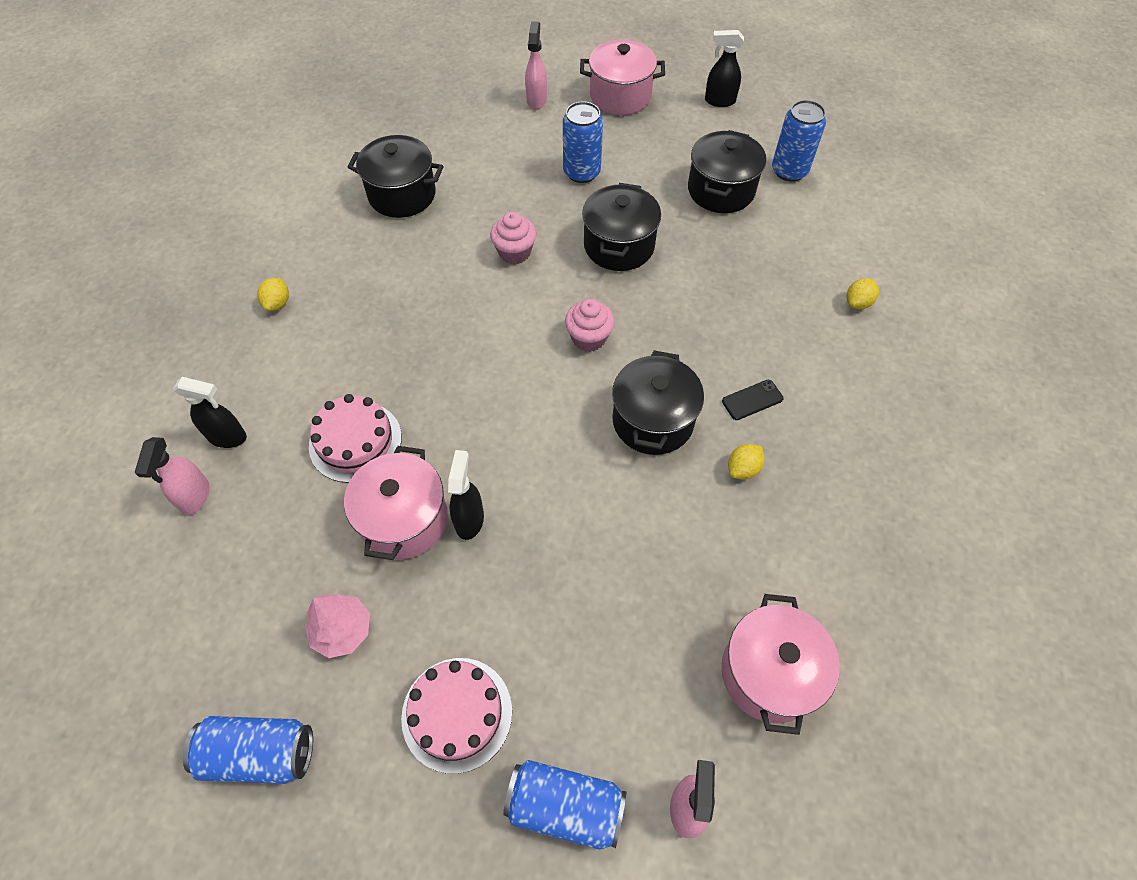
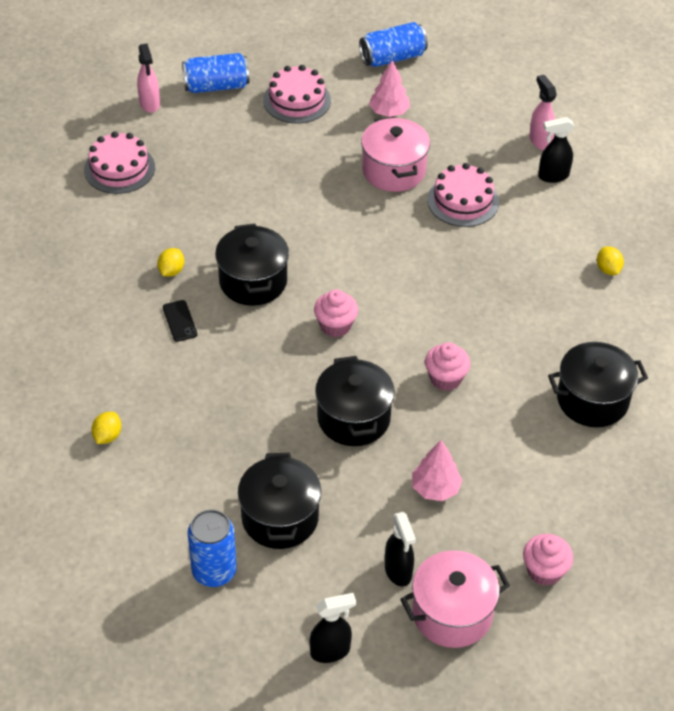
camera: 155 degrees right, 10 degrees down
black spray bottle [448,450,484,540] -> black spray bottle moved to [385,512,416,587]
pink spray bottle [525,21,547,109] -> pink cupcake [523,534,573,586]
blue can [563,101,603,183] -> pink tree [412,440,462,501]
pink pot [721,594,840,735] -> pink cake [84,131,155,194]
black phone [722,380,784,420] -> black phone turned 60 degrees counterclockwise [163,300,197,342]

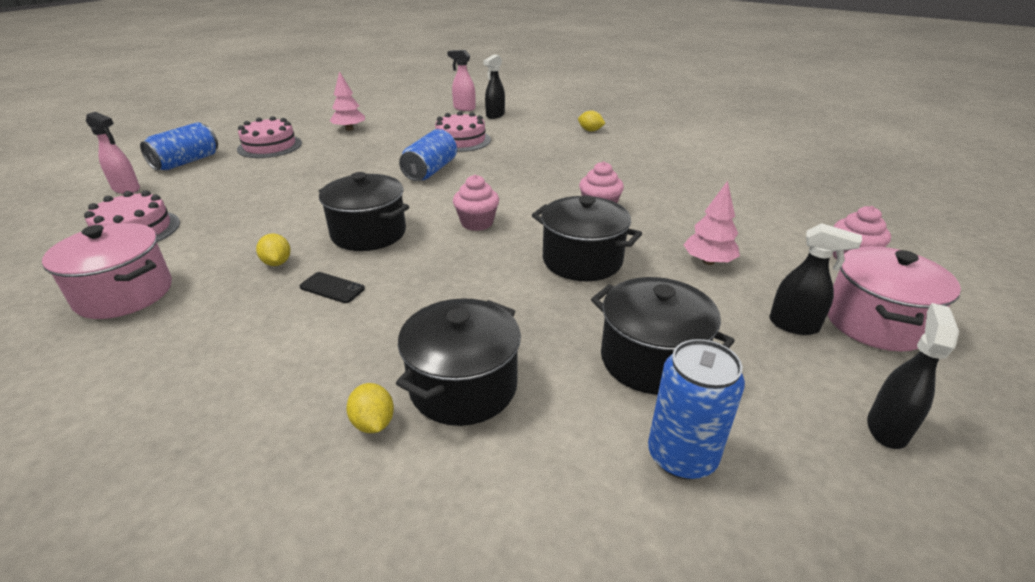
camera: 45 degrees left, 15 degrees down
blue can [359,22,428,67] -> blue can moved to [399,129,457,181]
pink pot [361,116,430,192] -> pink pot moved to [42,223,172,319]
black pot [548,342,648,427] -> black pot moved to [396,298,521,426]

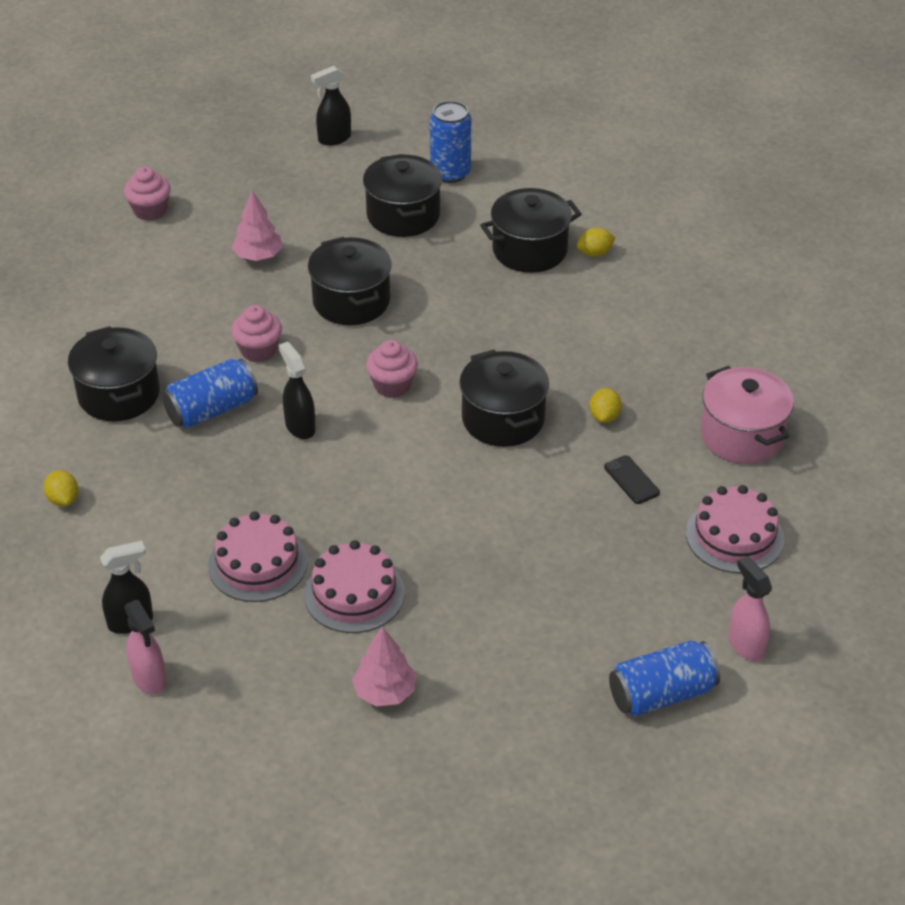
camera: 145 degrees left, 10 degrees up
pink cake [237,116,302,158] -> pink cake moved to [304,540,405,633]
black phone [300,272,365,303] -> black phone moved to [604,455,660,504]
yellow lemon [346,383,394,433] -> yellow lemon turned 60 degrees clockwise [577,228,616,257]
blue can [399,129,457,181] -> blue can moved to [162,359,258,428]
black spray bottle [769,223,862,335] -> black spray bottle moved to [279,342,316,439]
pink pot [828,246,961,351] -> none
none -> black pot [68,326,160,421]

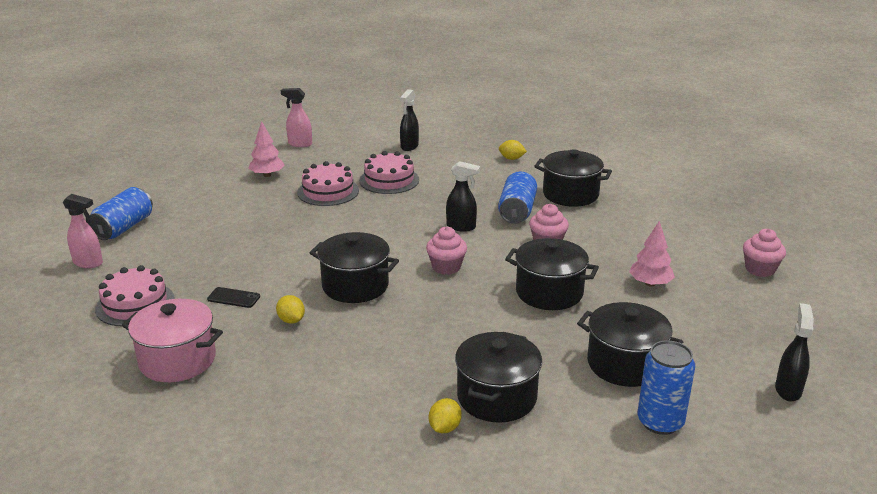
camera: 135 degrees right, 15 degrees down
pink spray bottle [124,600,166,694] -> pink spray bottle moved to [281,88,312,147]

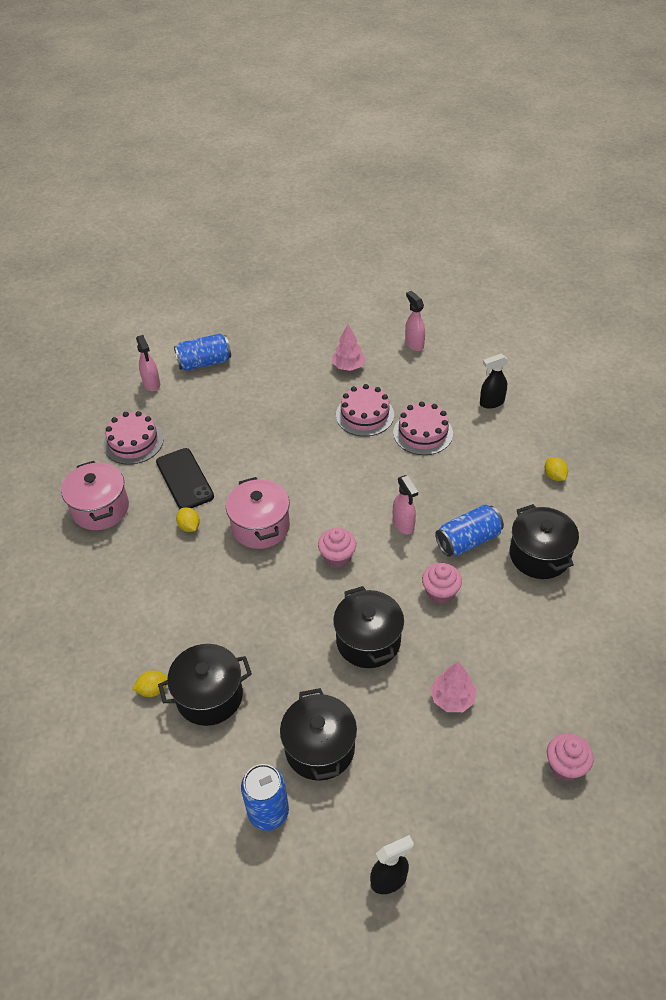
camera: 50 degrees right, 20 degrees up
black phone [207,287,260,308] -> black phone [156,448,214,509], size x1.89
yellow lemon [276,295,305,324] -> yellow lemon turned 45 degrees counterclockwise [176,507,200,532]
black pot [310,232,399,303] -> pink pot [226,477,290,549]
black spray bottle [446,161,480,232] -> pink spray bottle [393,475,418,534]

